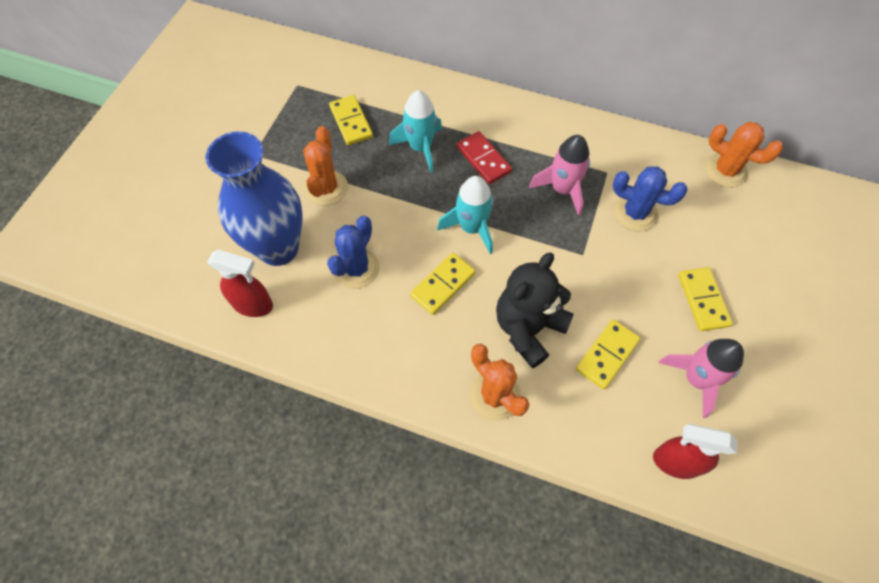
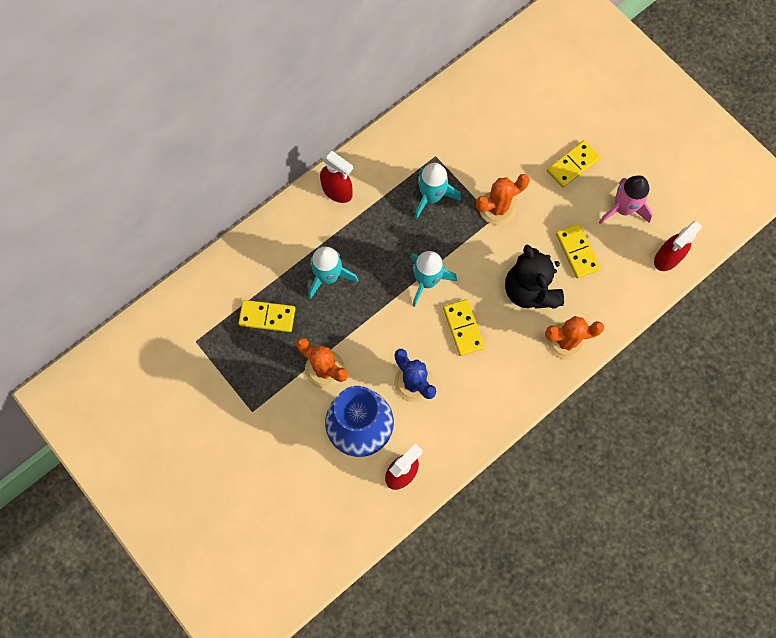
camera: 60 degrees left, 10 degrees up
red domino [457,131,512,184] -> none
pink rocket [529,135,590,216] -> turquoise rocket [414,163,461,220]
blue cactus [613,166,688,231] -> none
yellow domino [678,267,733,331] -> yellow domino turned 60 degrees counterclockwise [547,140,600,188]
orange cactus [705,122,783,188] -> orange cactus moved to [476,174,530,225]
none -> red spray bottle [320,150,353,203]

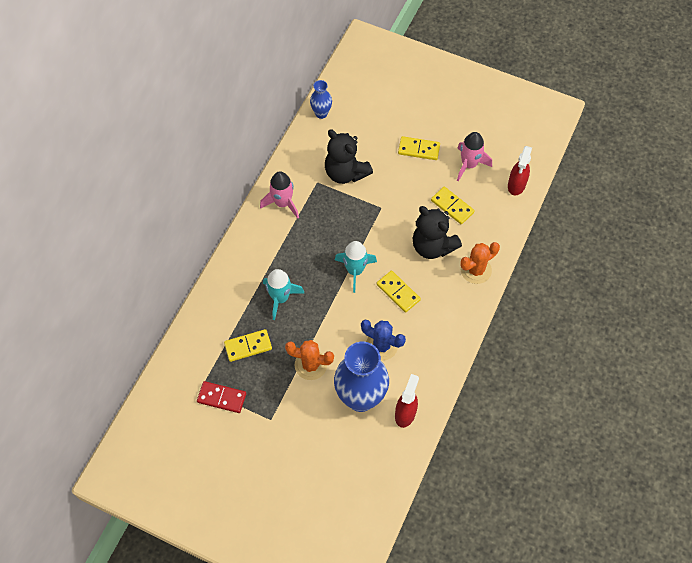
camera: 25 degrees left, 10 degrees down
red spray bottle [320,150,353,203] -> none
turquoise rocket [414,163,461,220] -> none
orange cactus [476,174,530,225] -> none
yellow domino [547,140,600,188] -> yellow domino turned 75 degrees clockwise [398,136,440,160]
none -> red domino [197,381,246,413]
none -> pink rocket [260,171,299,219]
none -> blue vase [310,80,332,119]
none -> black teddy bear [325,129,373,184]

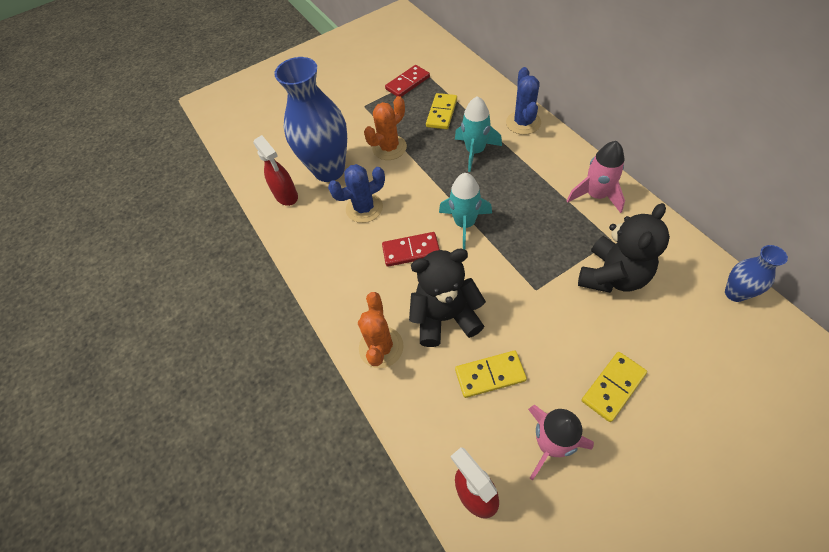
camera: 130 degrees right, 5 degrees down
black teddy bear [325,129,373,184] -> black teddy bear turned 135 degrees clockwise [578,203,670,293]
yellow domino [377,271,421,313] -> red domino [382,232,440,267]
none -> blue cactus [506,67,541,135]

